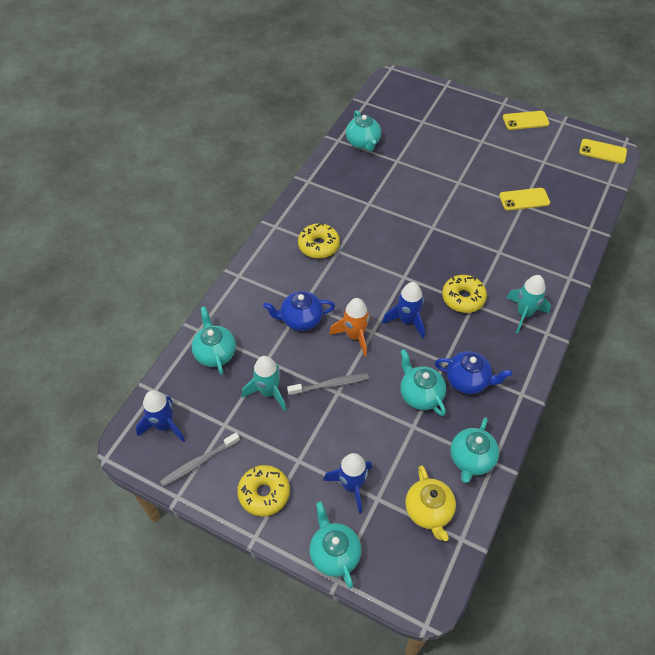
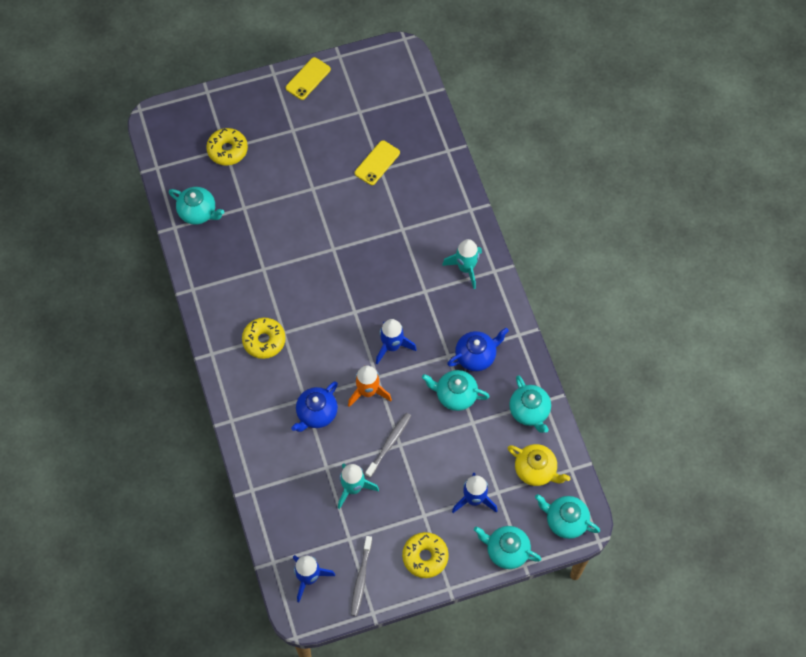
camera: 45 degrees left, 10 degrees up
turquoise teapot [192,306,236,375] -> turquoise teapot moved to [535,494,600,539]
yellow donut [442,275,487,313] -> yellow donut moved to [206,128,248,166]
yellow phone [579,139,627,164] -> none

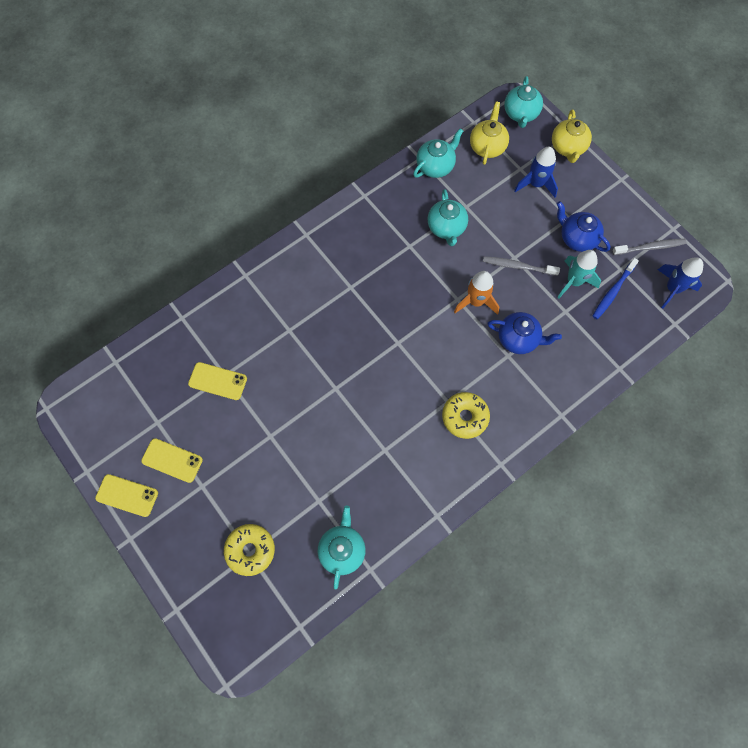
camera: 110 degrees left, 5 degrees up
blue rocket [376,319,417,364] -> none
yellow donut [402,532,449,578] -> none
turquoise rocket [442,239,482,289] -> none
blue teapot [447,328,509,371] -> blue teapot moved to [557,201,611,252]
turquoise teapot [474,526,541,569] -> yellow teapot [552,110,592,163]
none -> yellow phone [141,438,203,483]
none -> blue toothbrush [593,258,639,319]

